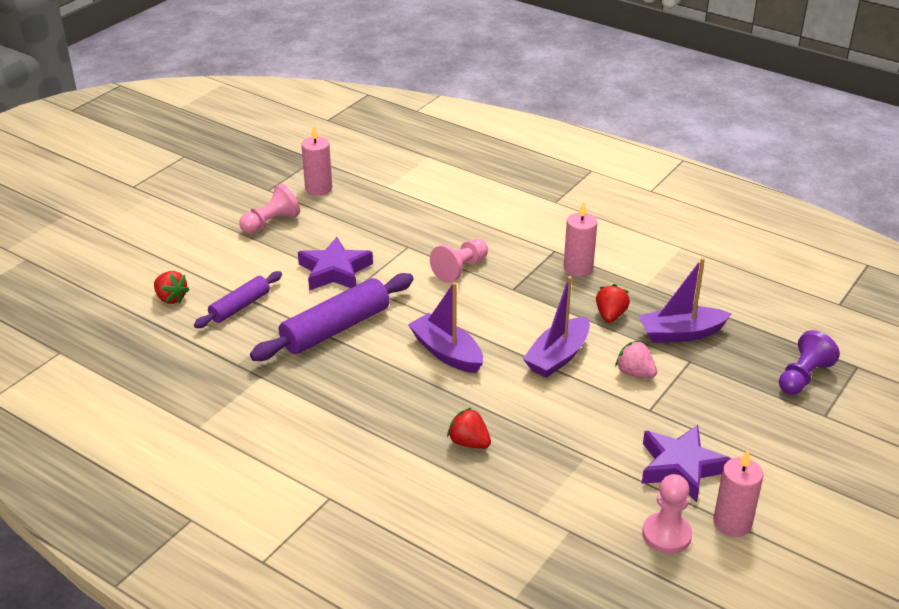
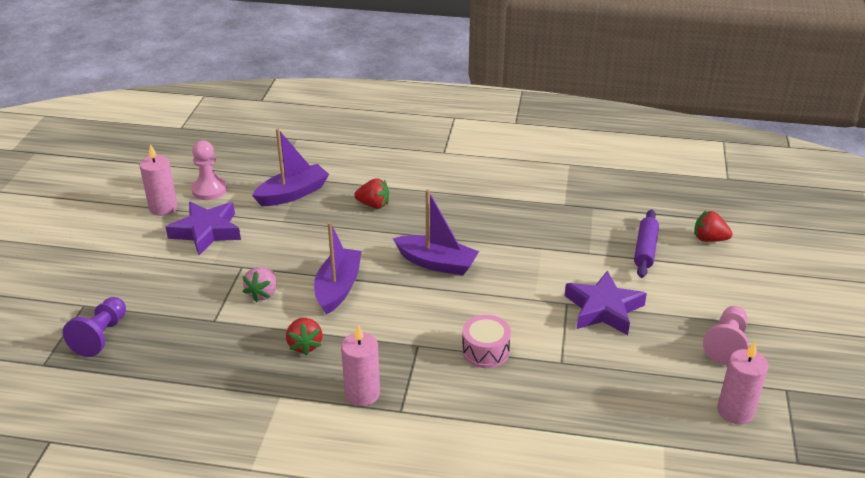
camera: 155 degrees right, 0 degrees up
purple rolling pin [250,273,414,361] -> none
pink pawn [430,239,488,283] -> pink drum [462,315,511,368]
pink strawberry [615,340,657,378] -> pink strawberry turned 90 degrees clockwise [243,267,276,302]
purple boat [639,258,732,343] -> purple boat moved to [252,128,329,206]

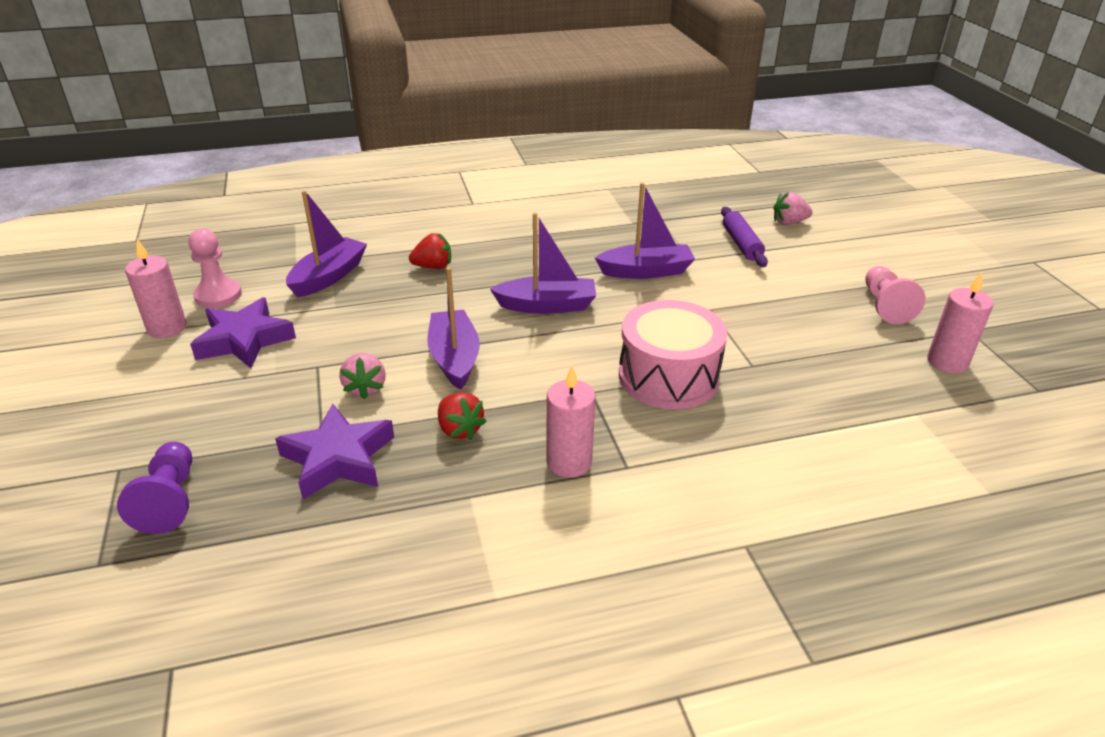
camera: 25 degrees left, 0 degrees up
pink drum [462,315,511,368] -> pink drum [619,300,727,409], size x1.77
purple star [565,270,647,335] -> purple star moved to [275,404,394,499]
red strawberry [694,210,732,242] -> pink strawberry [773,192,813,225]
none -> purple boat [595,182,695,279]

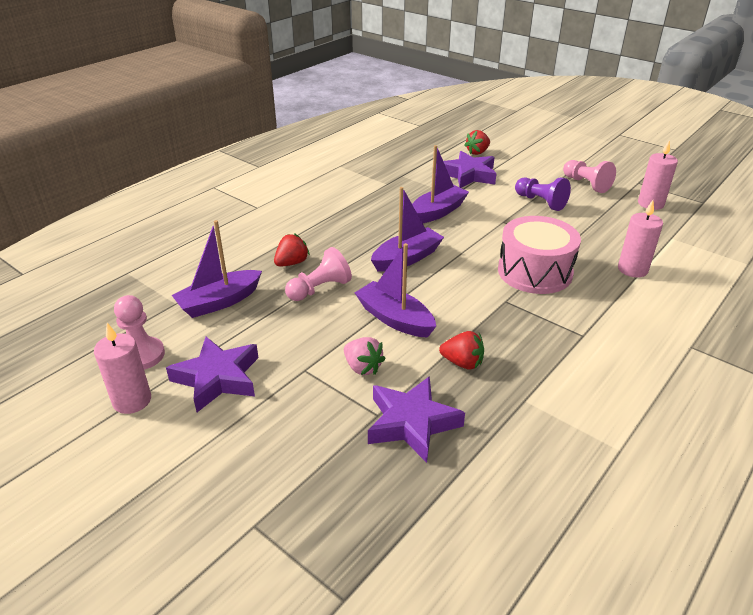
camera: 35 degrees left, 0 degrees up
purple pawn [117,442,192,534] -> purple pawn moved to [515,177,571,211]
purple boat [286,190,367,298] -> purple boat turned 120 degrees counterclockwise [172,220,262,318]
pink candle [546,366,595,478] -> pink candle moved to [618,200,663,277]
purple rolling pin [721,207,768,267] -> purple star [443,151,497,188]
pink strawberry [773,192,813,225] -> red strawberry [464,130,490,155]
none -> pink pawn [285,247,352,301]

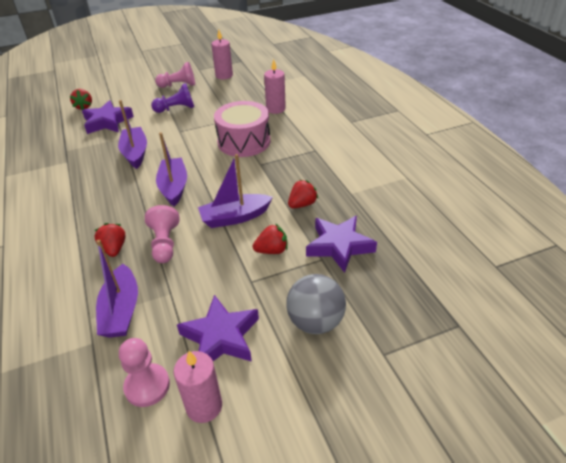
camera: 60 degrees left, 5 degrees up
pink strawberry [344,337,386,375] -> red strawberry [253,224,288,254]
none -> grey ball [287,274,346,334]

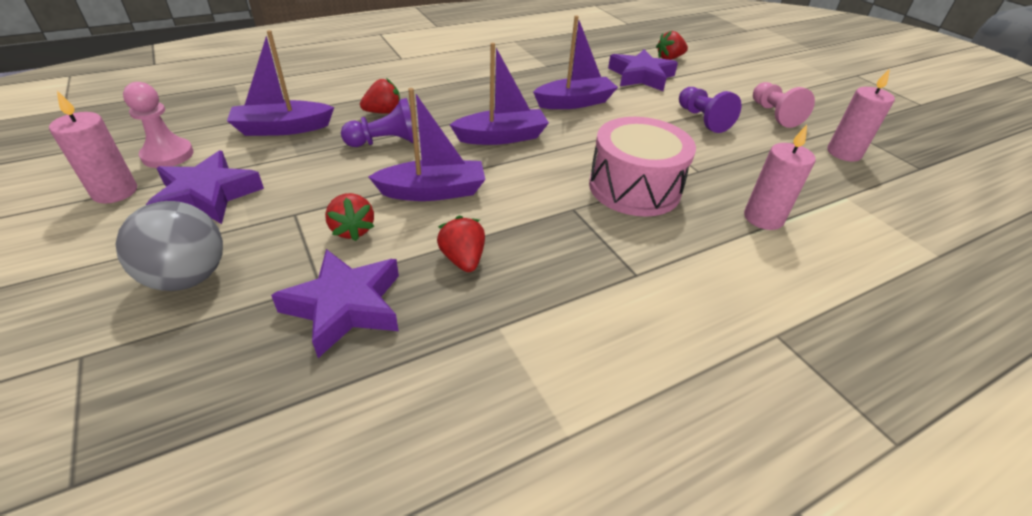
camera: 80 degrees right, 0 degrees up
pink pawn [145,205,179,263] -> purple pawn [341,98,419,147]
purple boat [198,154,273,228] -> purple boat turned 105 degrees clockwise [368,88,486,201]
red strawberry [288,180,318,208] -> red strawberry turned 150 degrees counterclockwise [437,216,485,272]

